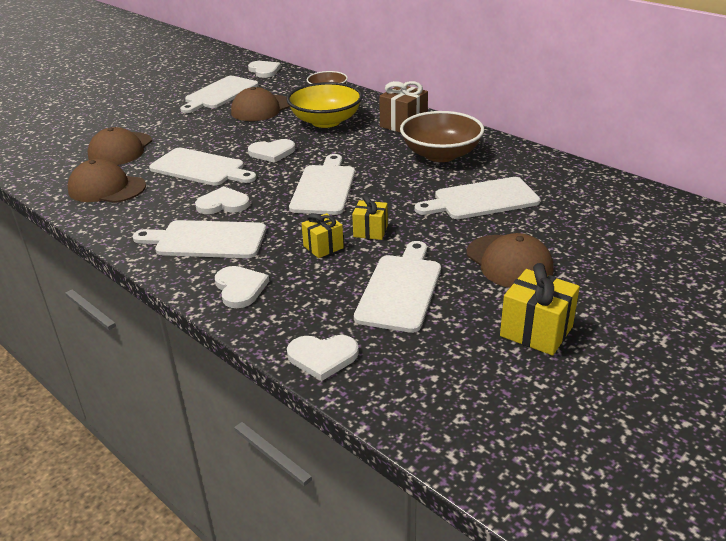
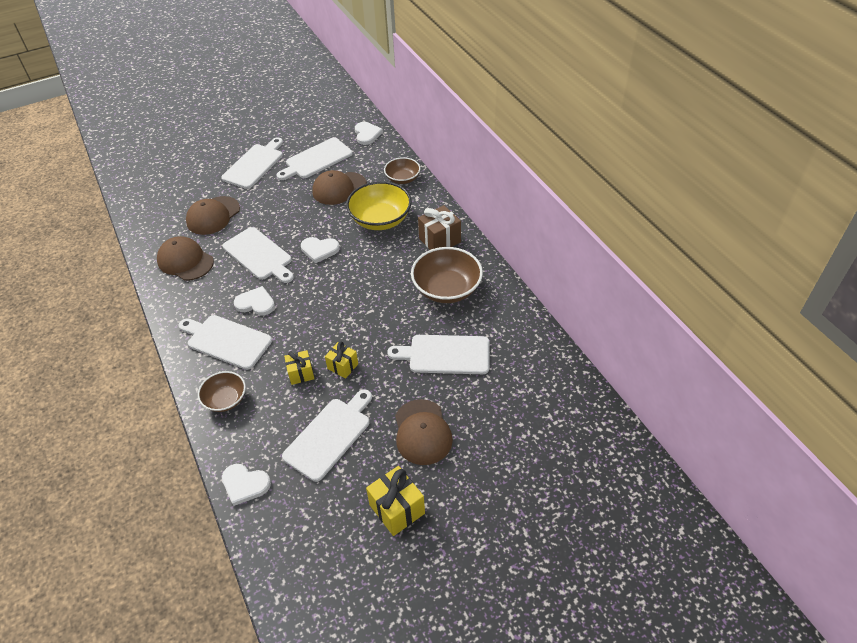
camera: 20 degrees right, 15 degrees up
white heart [215,266,269,308] -> brown bowl [198,371,246,412]
white cutting board [289,154,355,215] -> white cutting board moved to [221,137,283,189]

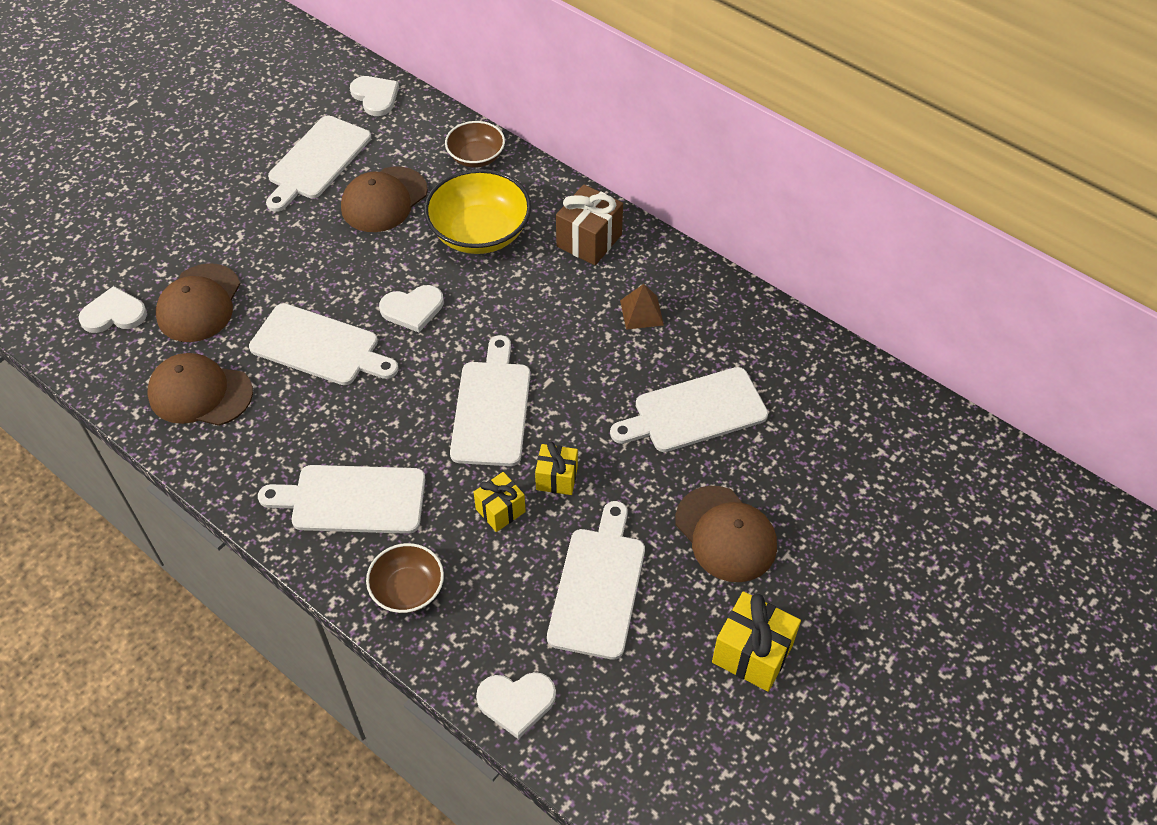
camera: 25 degrees left, 5 degrees up
white cutting board [221,137,283,189] -> white cutting board moved to [450,335,530,466]
white heart [234,286,275,316] -> white heart moved to [79,286,147,333]
brown bowl [411,247,483,303] -> brown pyramid [620,284,664,330]

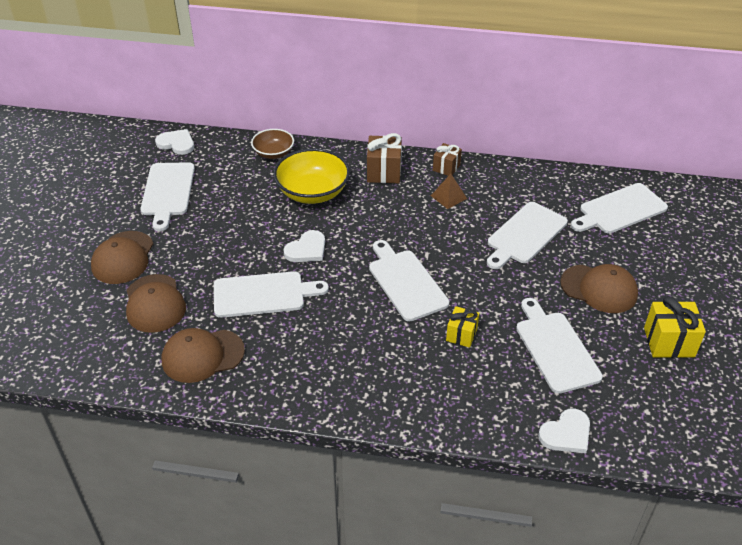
camera: 30 degrees left, 10 degrees down
white heart [79,286,147,333] -> none
white cutting board [258,465,426,534] -> white cutting board moved to [571,183,668,234]
brown cap [341,166,428,232] -> brown cap moved to [91,231,153,284]
brown bowl [366,543,444,613] -> none
yellow gift [535,442,578,495] -> none
none -> brown gift [433,143,462,176]

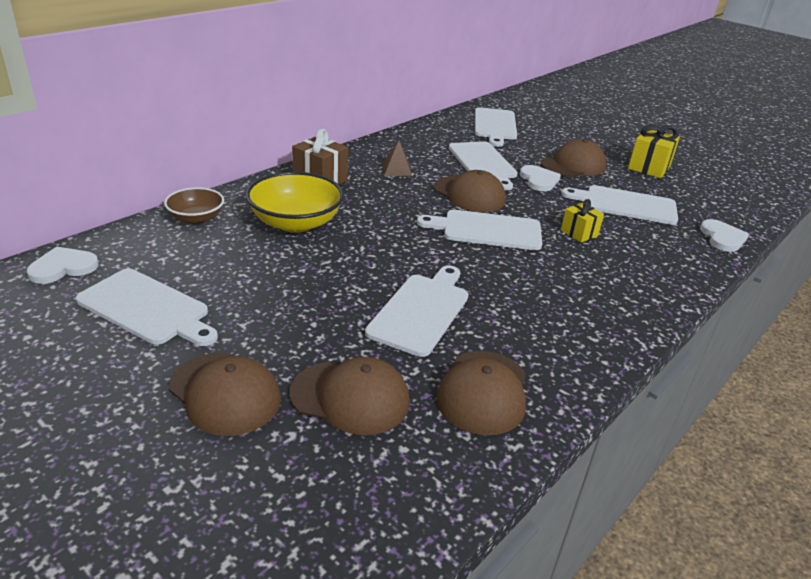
camera: 60 degrees left, 10 degrees down
white heart [283,230,325,262] -> white heart moved to [520,165,561,191]
brown gift [433,143,462,176] -> none
none -> brown cap [434,170,505,212]

